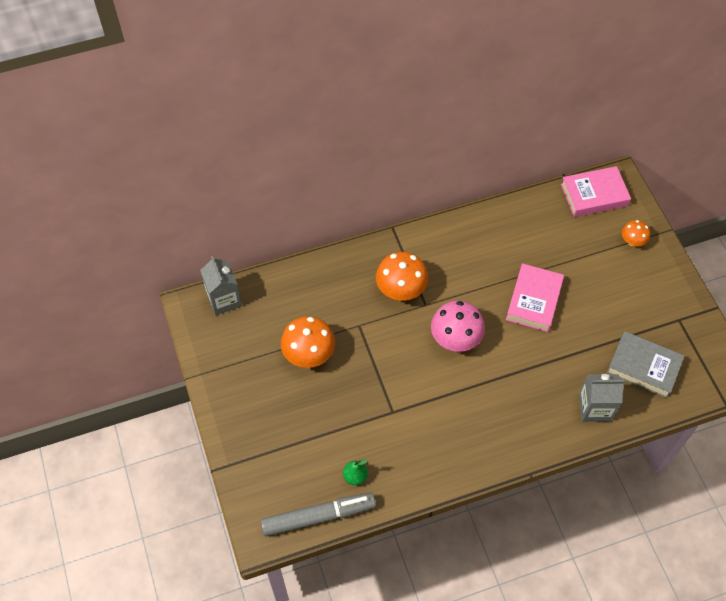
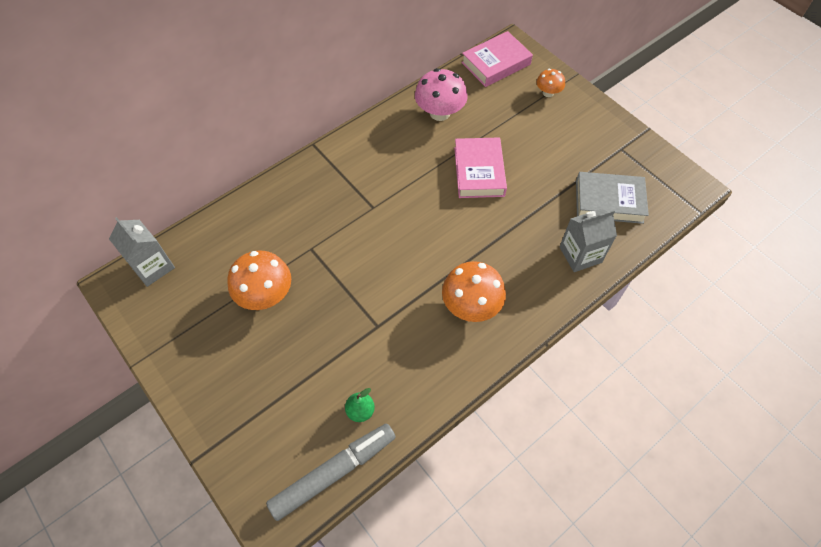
camera: 20 degrees left, 0 degrees up
orange mushroom [376,252,428,301] -> orange mushroom moved to [442,261,506,322]
pink mushroom [431,301,485,352] -> pink mushroom moved to [415,68,468,121]

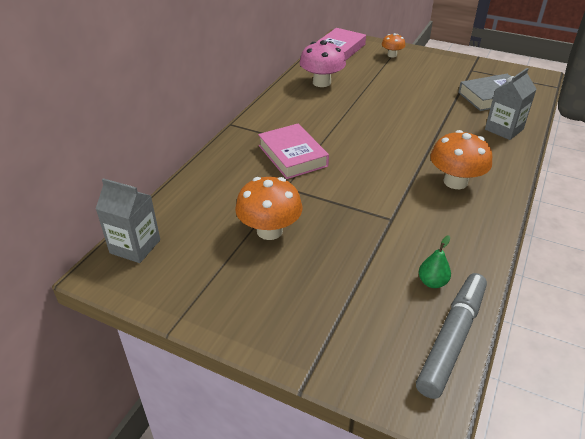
camera: 25 degrees left, 20 degrees down
pink book [454,137,507,198] -> pink book moved to [258,124,329,179]

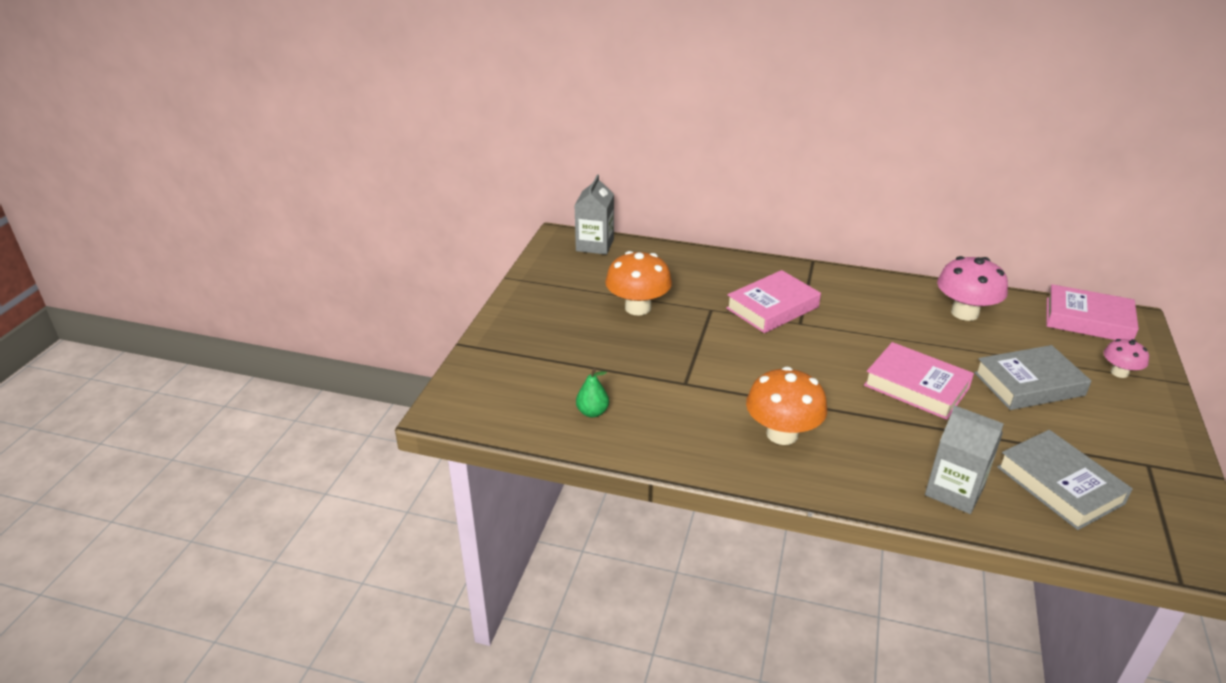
camera: 80 degrees right, 5 degrees down
orange mushroom [382,33,405,58] -> pink mushroom [1104,339,1149,378]
grey marker [416,273,487,399] -> none
none -> pink book [864,342,974,420]
none -> grey book [974,345,1091,410]

